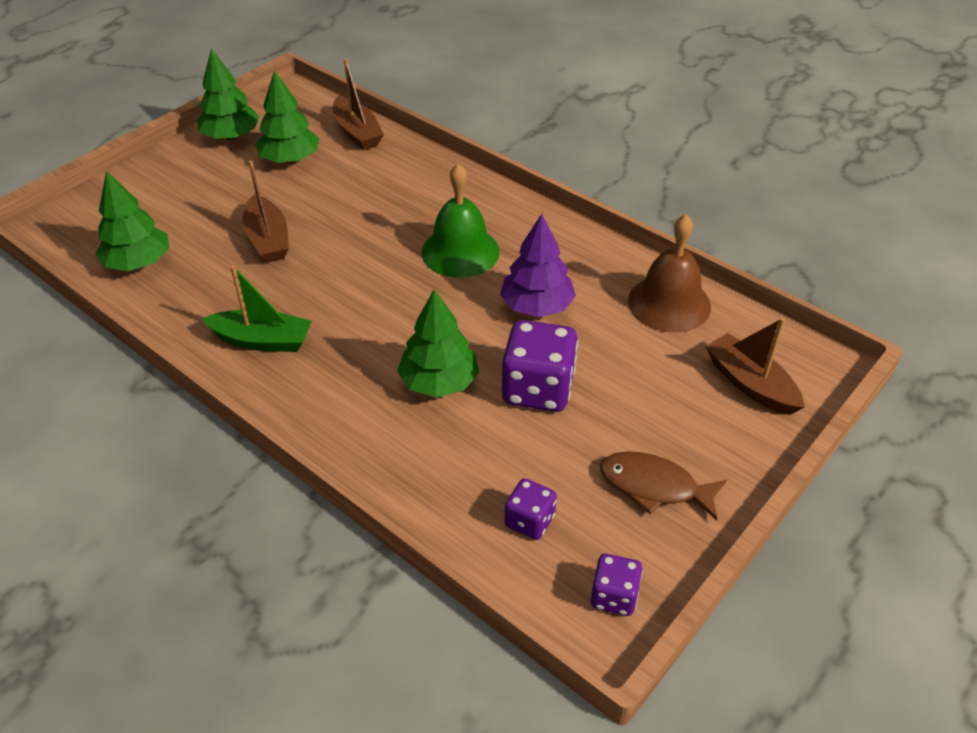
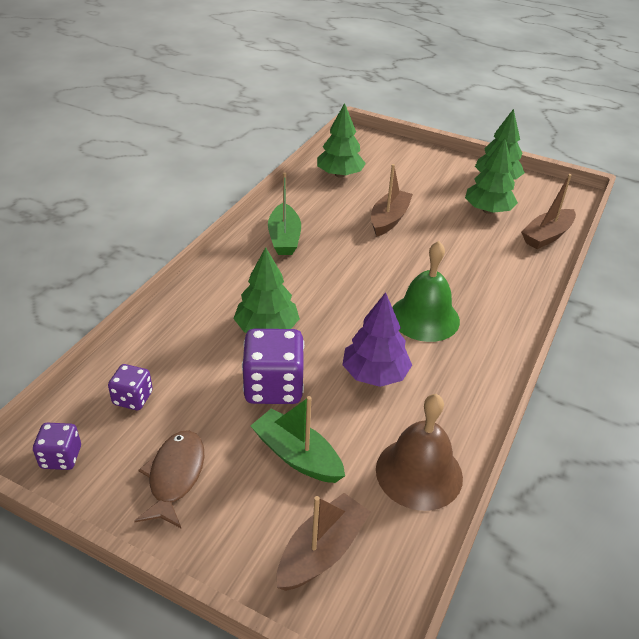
camera: 75 degrees right, 5 degrees down
brown boat [242,160,289,263] -> brown boat turned 150 degrees clockwise [371,164,413,237]
none -> green boat [251,396,345,483]

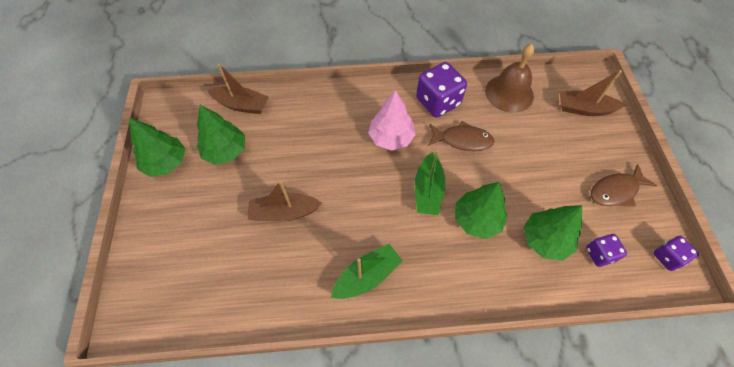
camera: 120 degrees left, 20 degrees up
purple dice [242,329,304,404] -> purple dice moved to [416,62,467,118]
green boat [251,396,345,483] -> green boat moved to [415,150,445,215]
green tree [317,103,366,178] -> green tree moved to [524,205,582,261]
purple tree [342,292,412,387] -> brown fish [428,121,494,151]
green bell [392,241,460,342] -> pink tree [368,90,416,151]

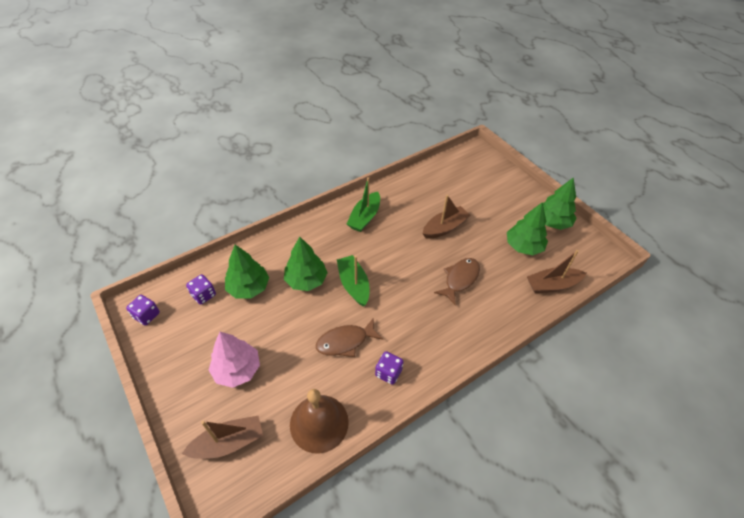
camera: 150 degrees right, 10 degrees down
pink tree [368,90,416,151] -> pink tree moved to [209,332,260,388]
purple dice [416,62,467,118] -> purple dice [375,351,404,385], size x0.55
brown fish [591,164,657,207] -> brown fish moved to [434,258,480,305]

